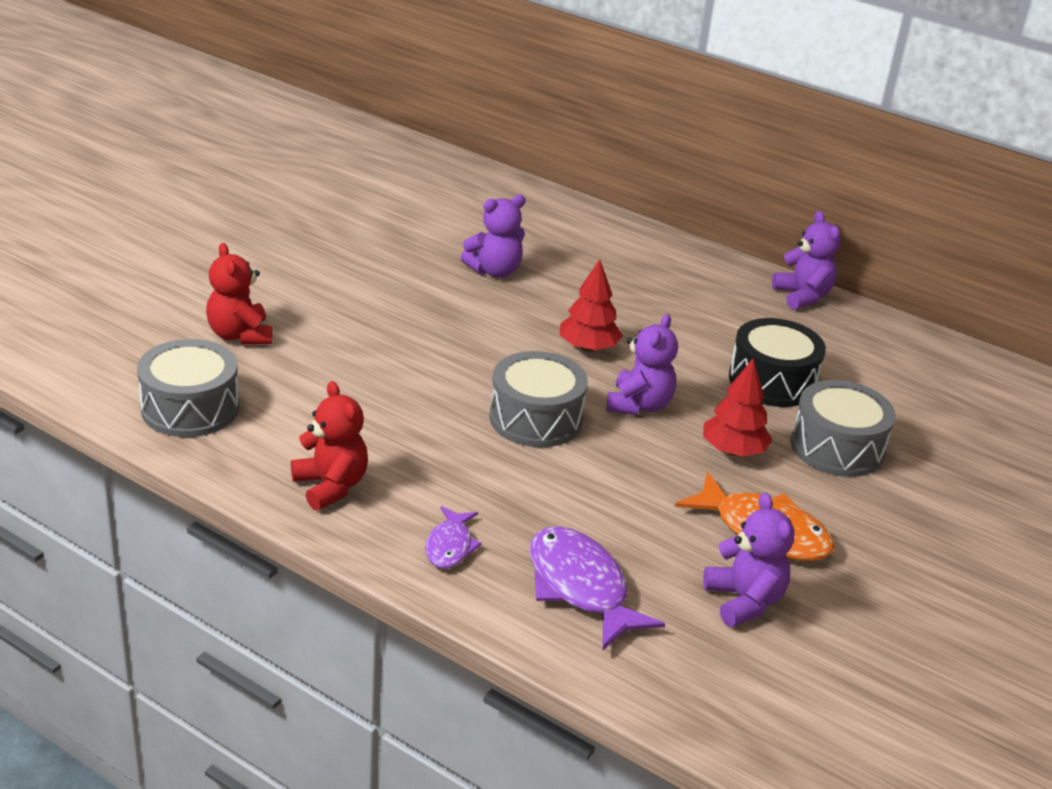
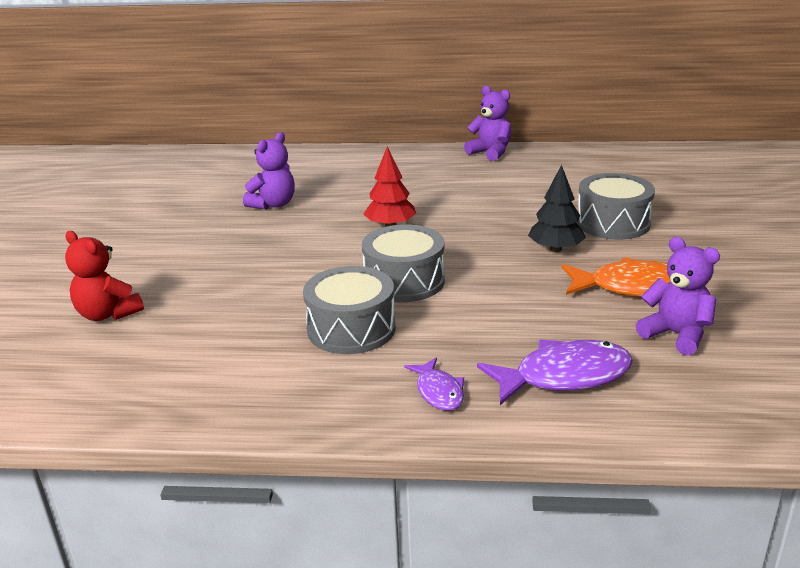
camera: 25 degrees left, 5 degrees down
grey drum [137,339,239,437] -> grey drum moved to [303,266,396,354]
red teddy bear [291,381,368,510] -> none
purple fish [530,526,665,650] -> purple fish turned 135 degrees clockwise [477,340,633,405]
purple teddy bear [606,314,678,415] -> none
red tree [703,359,772,457] -> black tree [528,165,586,252]
black drum [729,318,826,407] -> none

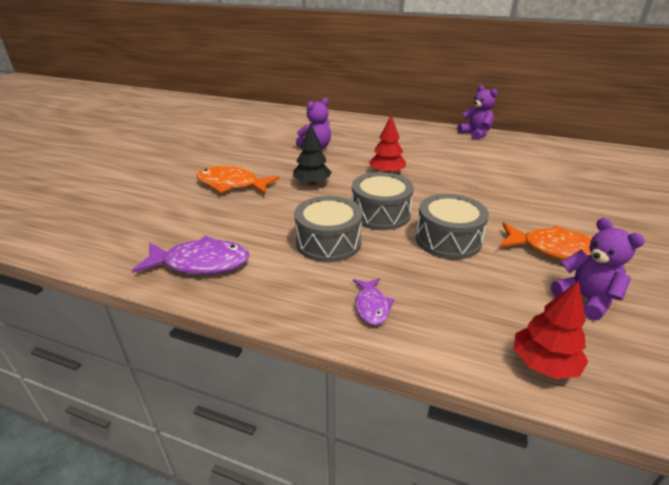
camera: 15 degrees right, 5 degrees up
red teddy bear [65,231,144,321] -> none
purple fish [477,340,633,405] -> purple fish moved to [132,236,249,275]
black tree [528,165,586,252] -> black tree moved to [293,123,332,185]
grey drum [576,173,655,240] -> grey drum moved to [416,194,489,259]
none -> orange fish [196,166,279,194]
none -> red tree [514,281,588,379]

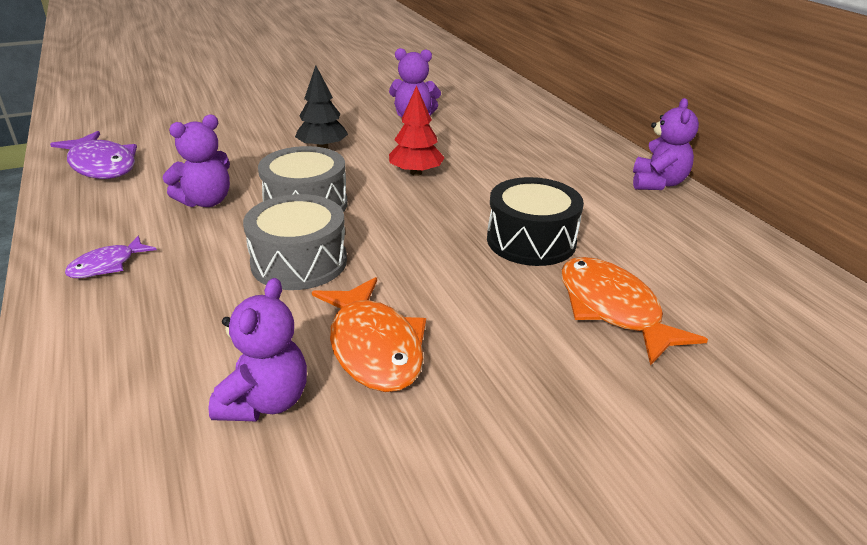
camera: 45 degrees right, 0 degrees up
orange fish [196,166,279,194] -> orange fish moved to [561,257,708,366]
grey drum [294,196,362,262] -> purple teddy bear [162,115,230,207]
red tree [514,281,588,379] -> none
none -> black drum [487,177,584,266]

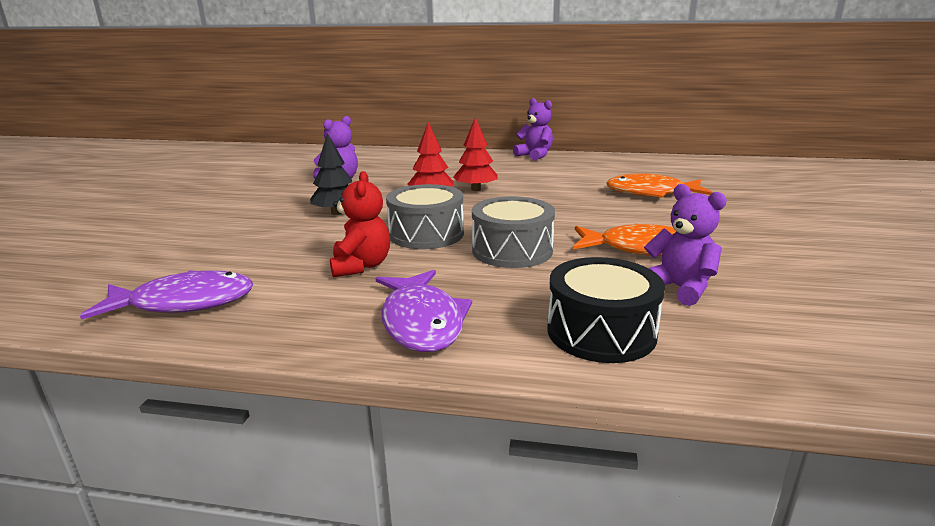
camera: 55 degrees left, 10 degrees down
purple fish [65,236,157,278] -> purple fish [376,270,472,352], size x1.79
purple teddy bear [162,115,230,207] -> red teddy bear [330,171,390,277]
black drum [487,177,584,266] -> black drum moved to [547,257,665,363]
none -> red tree [453,117,498,191]

